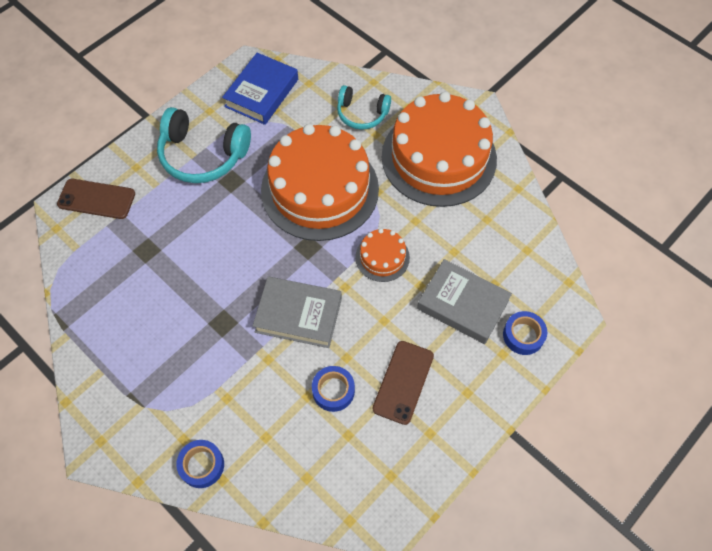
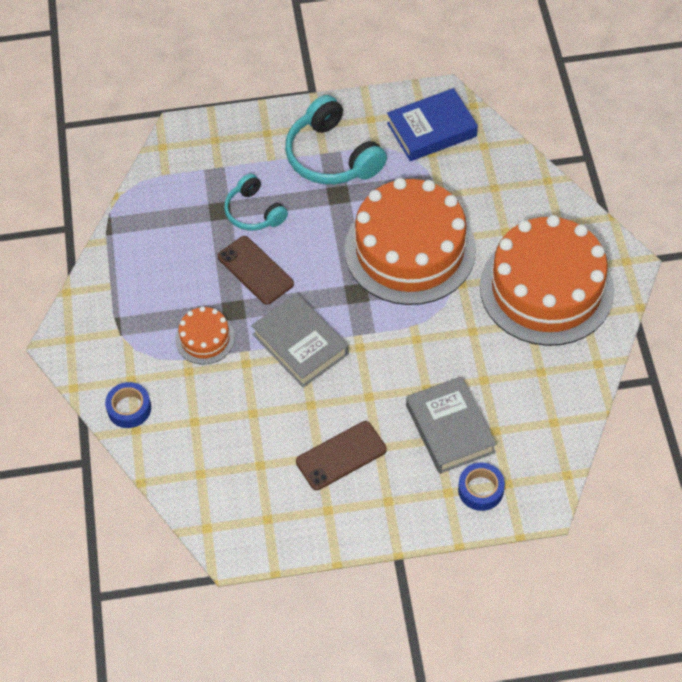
camera: 40 degrees right, 5 degrees down
brown phone [57,179,135,219] -> brown phone moved to [218,236,294,305]
blue tape [312,366,355,412] -> none
turquoise headphones [337,85,391,130] -> turquoise headphones moved to [224,173,288,230]
orange cake [355,228,410,282] -> orange cake moved to [175,306,235,364]

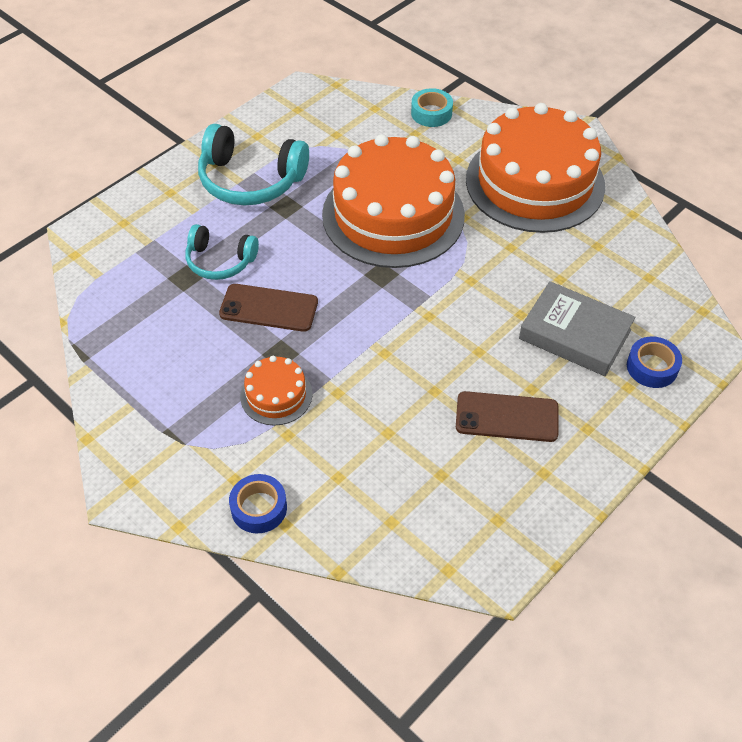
camera: 40 degrees left, 5 degrees down
grey book [251,294,349,387] -> none
brown phone [296,421,387,490] -> brown phone turned 75 degrees clockwise [456,391,559,442]
blue book [387,88,478,161] -> none
none -> turquoise tape [411,88,453,127]

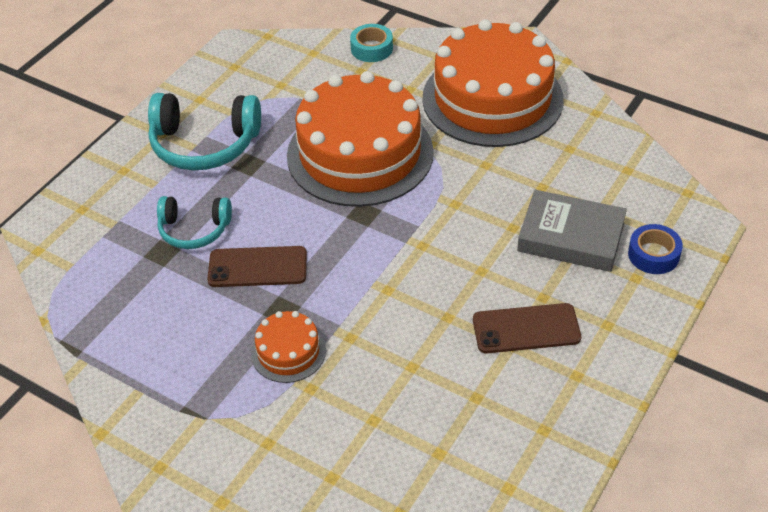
camera: 10 degrees left, 5 degrees down
blue tape [229,474,287,533] -> none

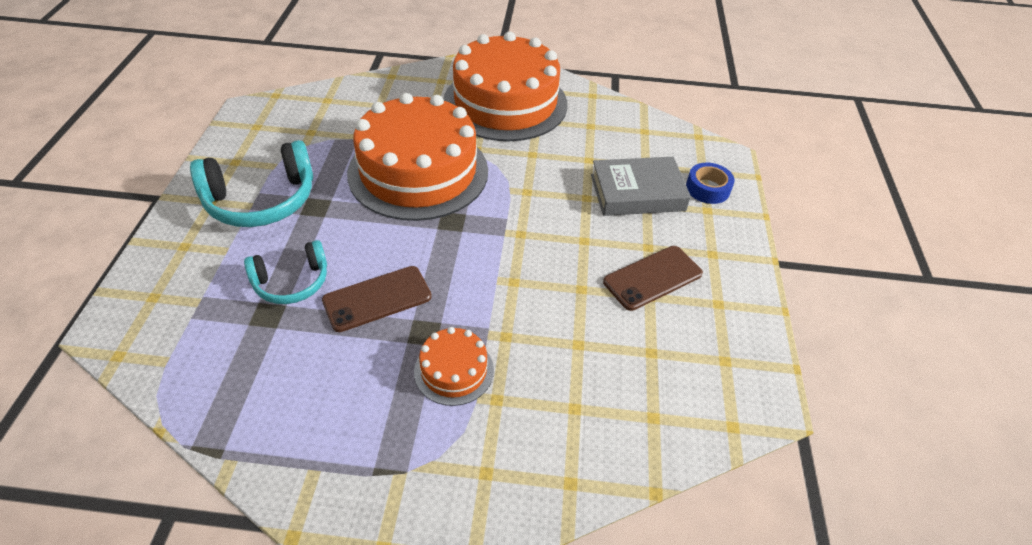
camera: 30 degrees left, 0 degrees up
turquoise tape [350,24,393,62] -> none

